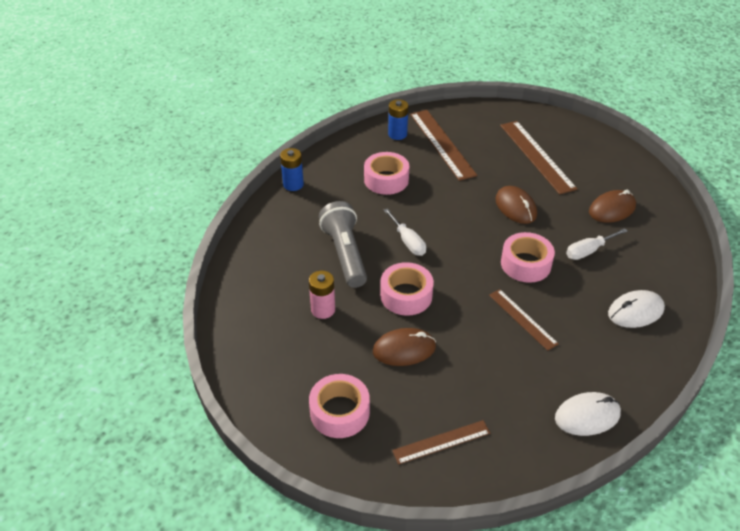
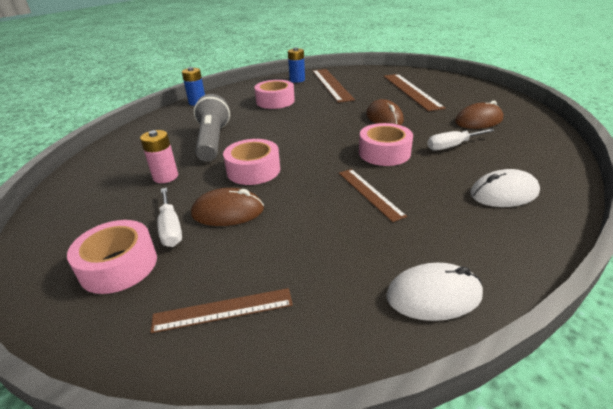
camera: 10 degrees right, 10 degrees down
white screwdriver [384,208,426,256] -> white screwdriver moved to [157,187,182,247]

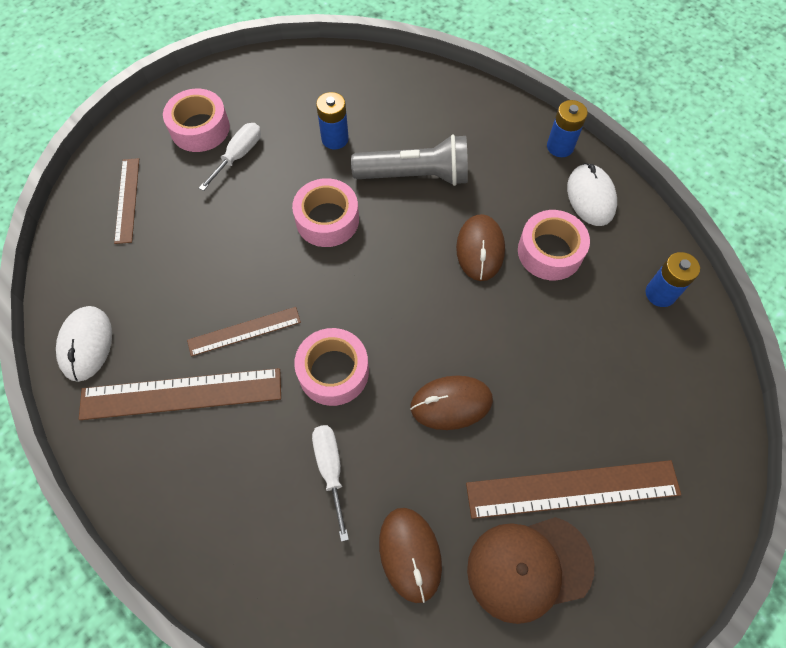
camera: 95 degrees right, 30 degrees up
pink battery [140,130,178,183] -> blue battery [316,92,349,149]
white screwdriver [157,187,182,247] -> white screwdriver turned 135 degrees clockwise [199,123,261,191]
brown mouse [191,188,264,226] -> brown mouse moved to [456,214,505,281]
brown ruler [312,69,355,103] -> brown ruler moved to [79,368,281,420]
white mouse [470,169,540,207] -> white mouse moved to [567,163,617,226]
none -> brown cap [467,517,594,624]

